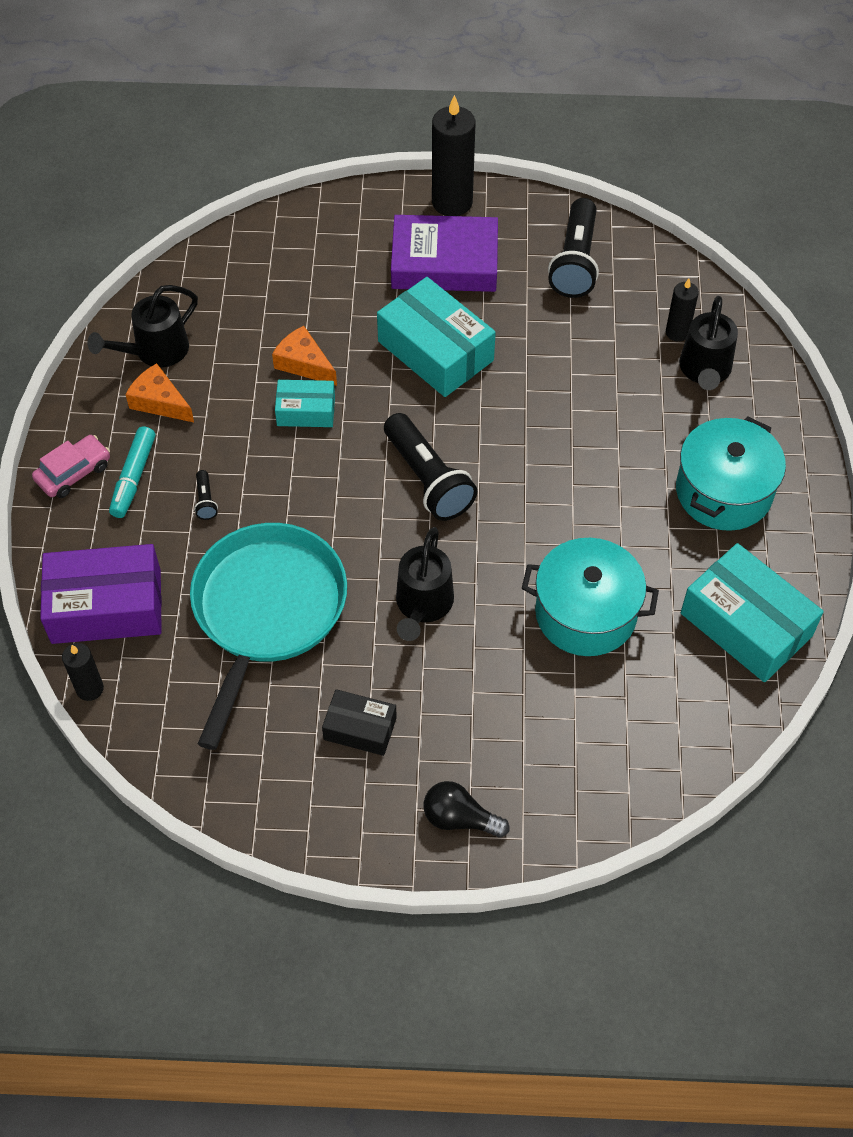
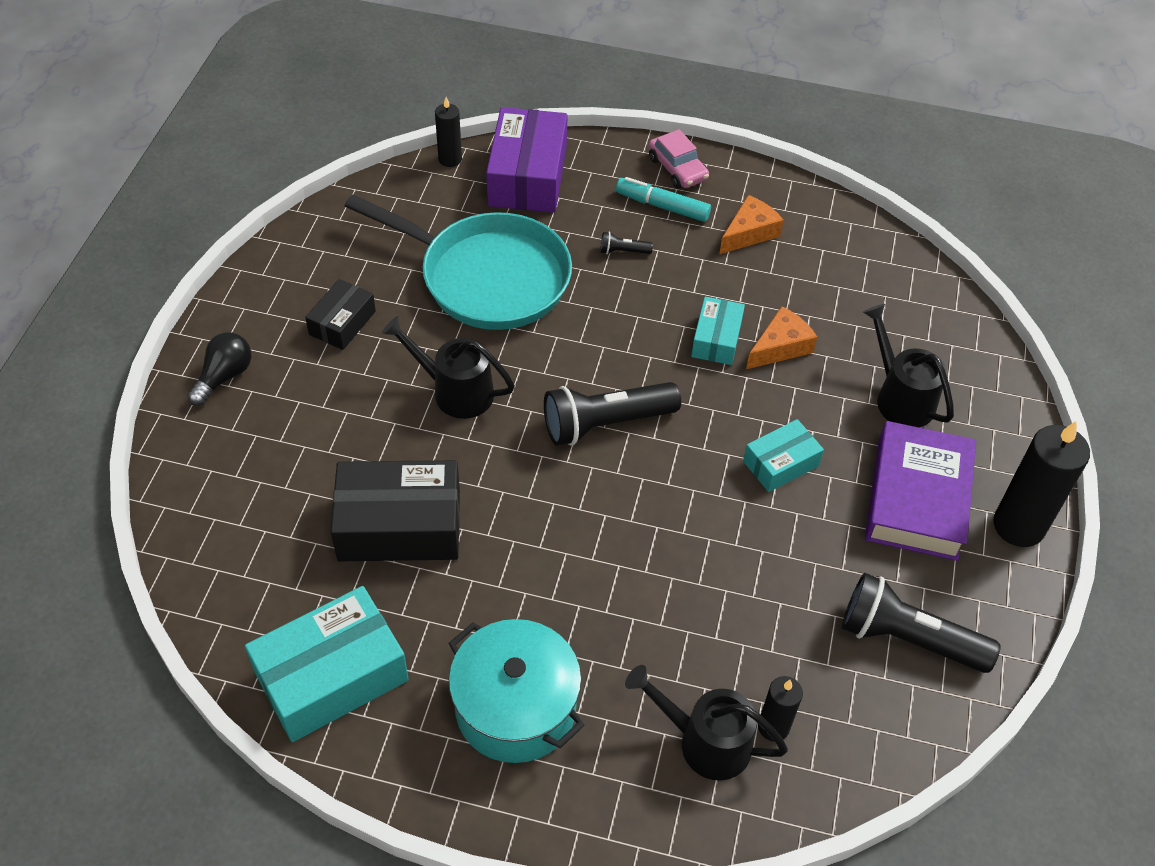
camera: 100 degrees right, 5 degrees down
black watering can [87,285,198,367] -> black watering can moved to [863,304,954,428]
turquoise box [377,277,496,397] -> turquoise box [743,419,824,492], size x0.55
turquoise pot [522,538,659,656] -> black box [331,460,460,561]

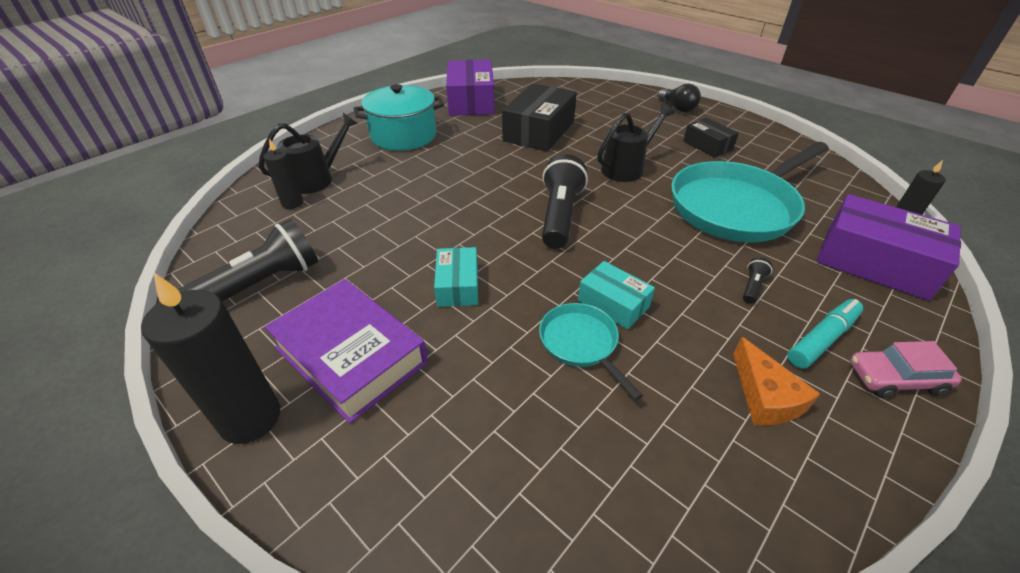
camera: 120 degrees right, 10 degrees down
turquoise box [245,586,409,742] -> purple box [446,60,495,116]
orange cheese [746,307,817,369] -> turquoise pan [539,303,643,400]
black watering can [863,304,954,428] -> none

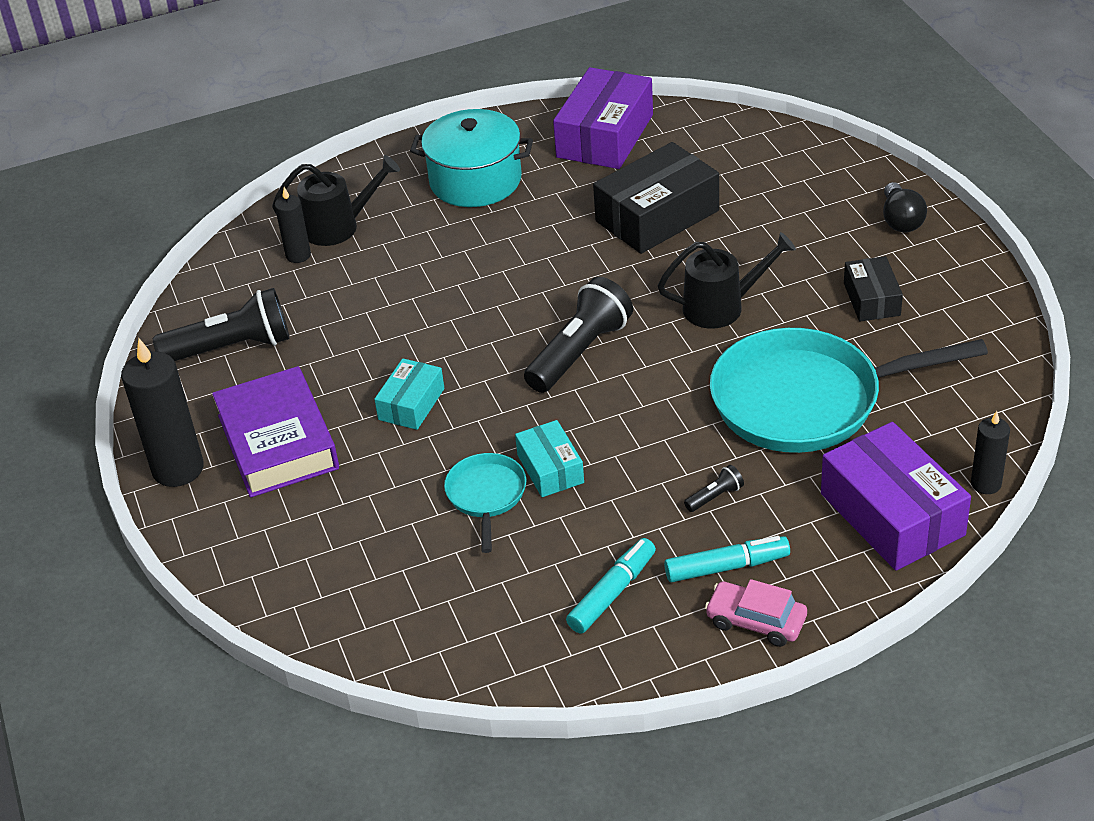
camera: 30 degrees right, 0 degrees up
orange cheese [733,337,820,425] -> turquoise marker [566,538,656,633]

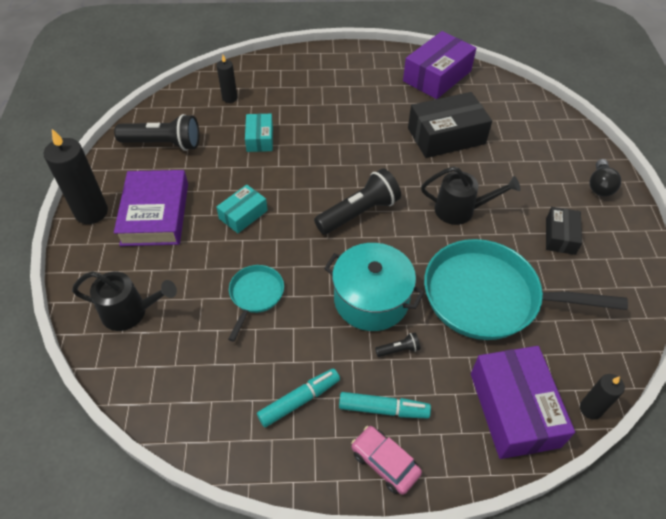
camera: 15 degrees right, 10 degrees up
black watering can [272,155,400,246] -> black watering can moved to [72,271,177,331]
turquoise pot [410,109,533,207] -> turquoise pot moved to [324,243,425,331]
turquoise box [515,420,584,497] -> turquoise box moved to [245,114,273,152]

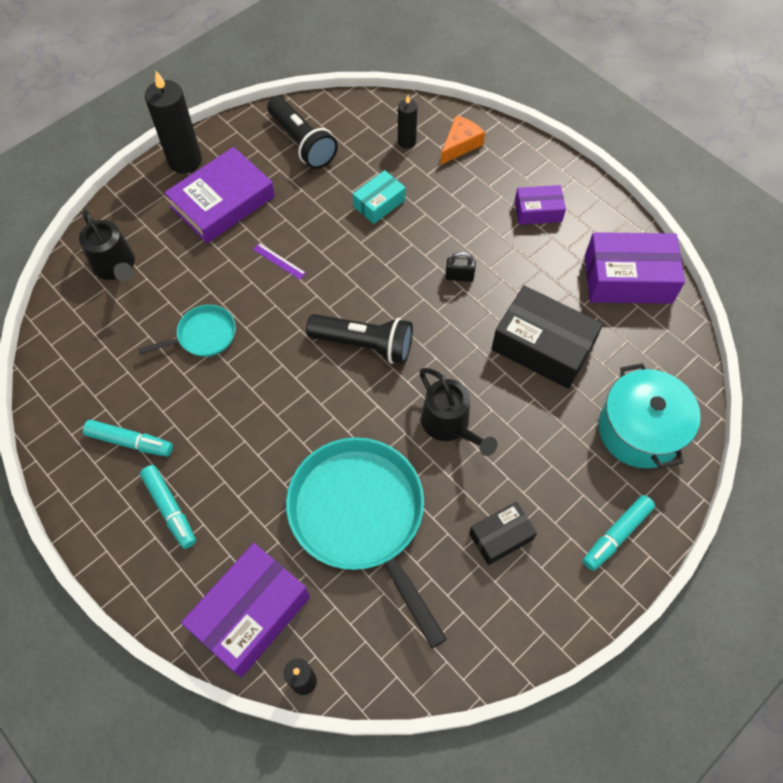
camera: 50 degrees right, 10 degrees up
turquoise box [216,185,268,233] -> purple ruler [253,243,306,280]
turquoise pot [324,243,425,331] -> turquoise pot moved to [598,363,701,469]
pink car [351,426,422,495] -> none
black flashlight [375,333,420,357] -> none
black light bulb [589,159,621,197] -> turquoise marker [583,495,655,571]
none -> orange cheese [440,115,485,165]
none -> black padlock [445,251,476,282]
none -> purple box [515,185,566,225]

